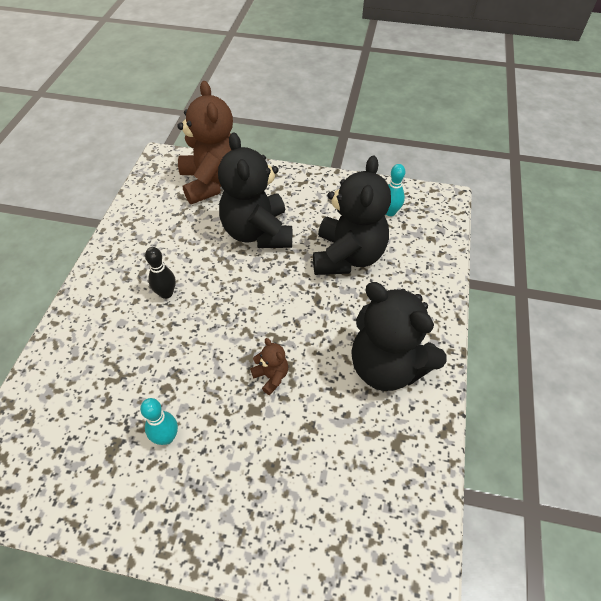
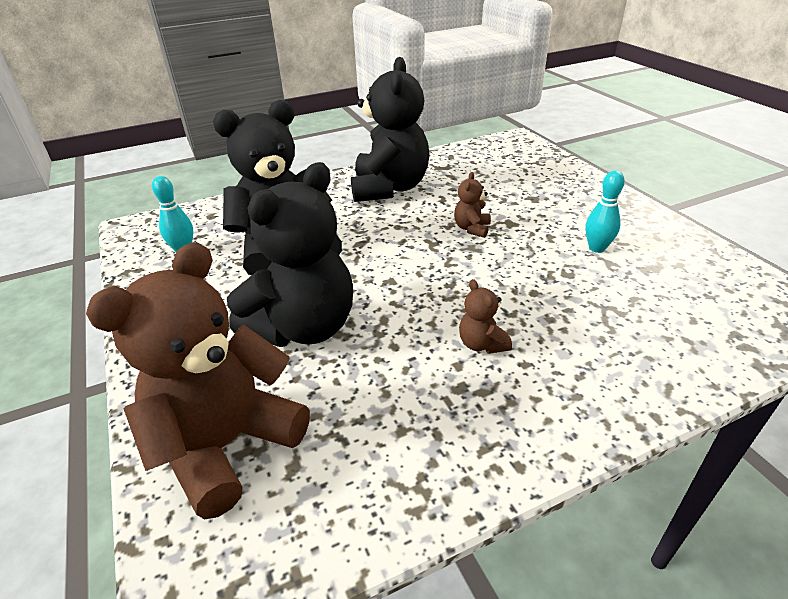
camera: 125 degrees left, 15 degrees down
black bowling pin [145,247,176,299] -> brown teddy bear [459,279,512,354]

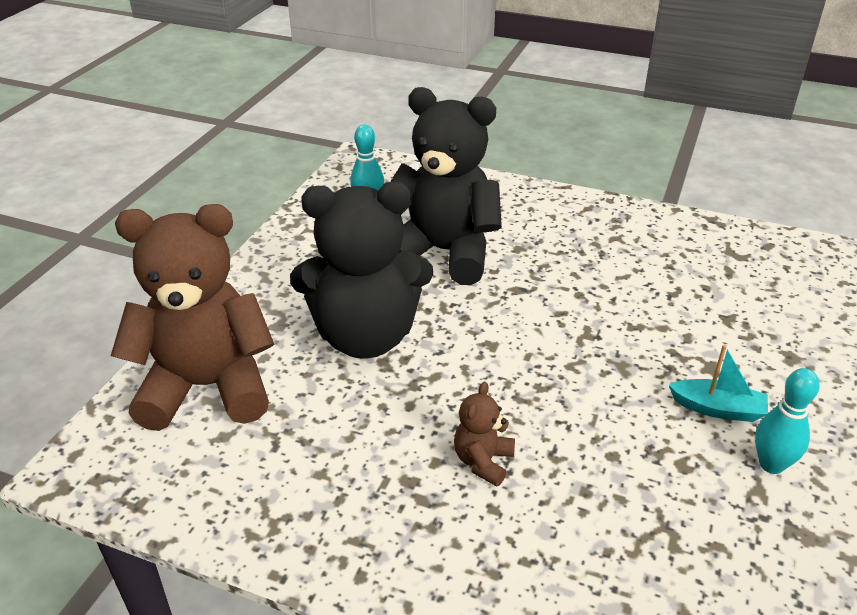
camera: 45 degrees right, 0 degrees up
black teddy bear [351,57,430,202] -> none
brown teddy bear [454,172,491,238] -> none
none -> turquoise boat [669,345,768,422]

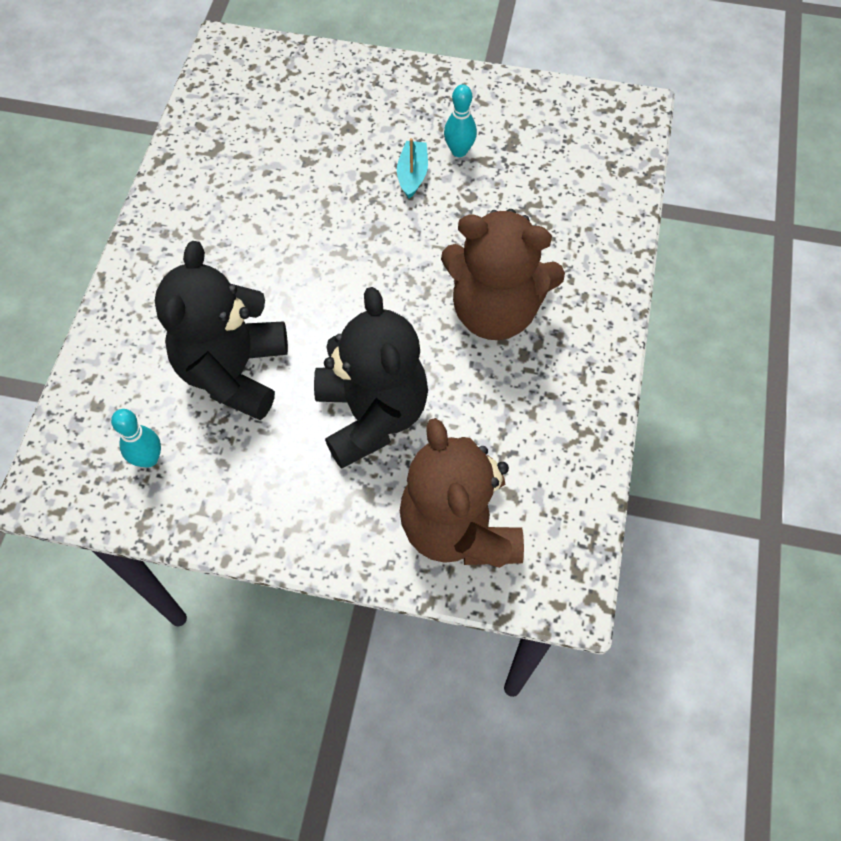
camera: 100 degrees left, 25 degrees up
brown teddy bear [454,382,515,486] -> brown teddy bear [441,209,565,340], size x2.40

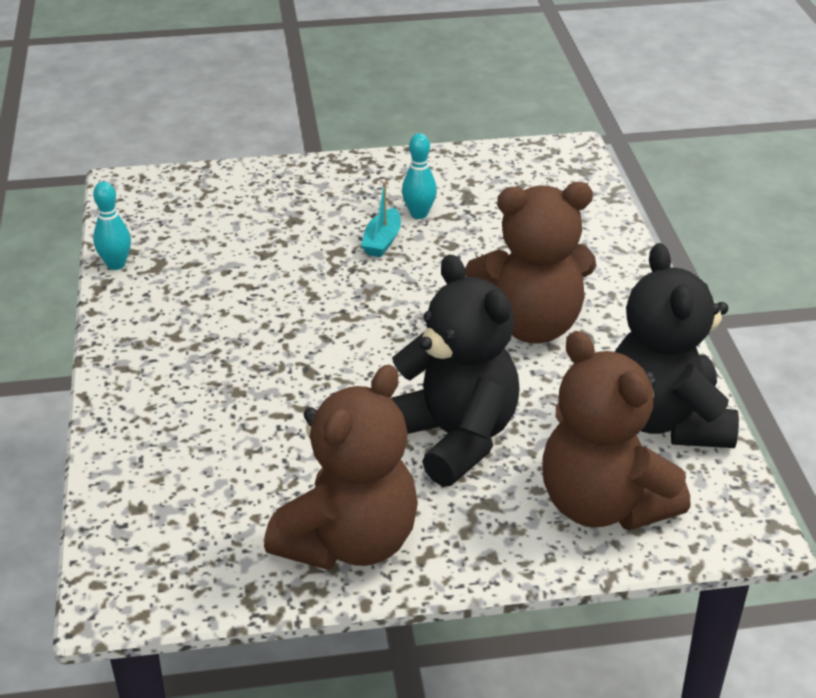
camera: 20 degrees left, 25 degrees down
turquoise bowling pin [111,409,161,468] -> turquoise bowling pin moved to [93,181,131,270]
black teddy bear [155,241,288,420] -> black teddy bear moved to [615,243,739,448]
turquoise boat [397,138,428,199] -> turquoise boat turned 150 degrees counterclockwise [361,181,401,257]
none -> brown teddy bear [264,365,418,570]

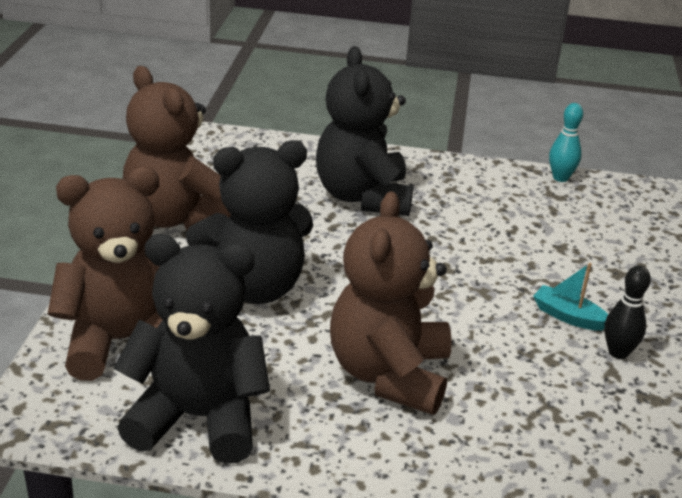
camera: 105 degrees right, 5 degrees down
turquoise bowling pin [402,133,437,219] -> black bowling pin [604,265,651,359]
none -> black teddy bear [316,46,413,216]

